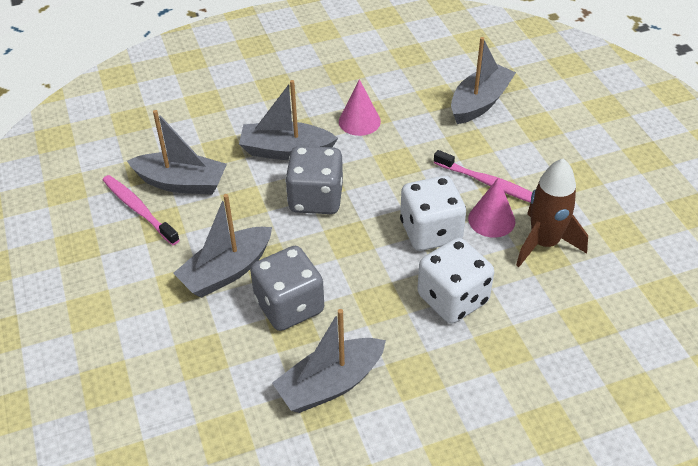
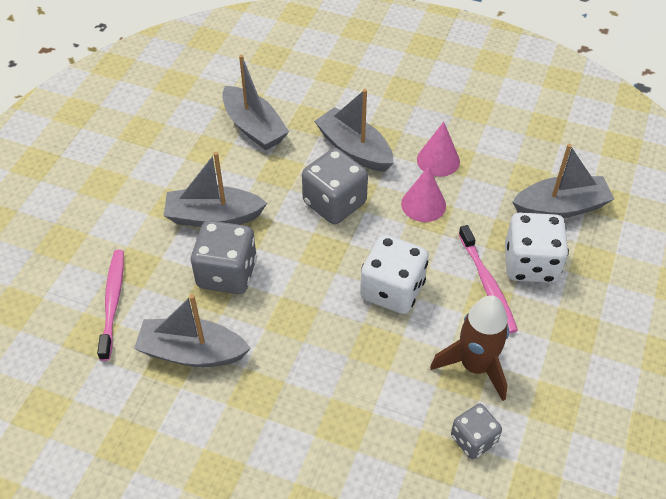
camera: 40 degrees right, 5 degrees up
pink toothbrush [103,175,180,245] -> pink toothbrush moved to [97,250,124,361]
white dice [417,238,494,324] -> white dice moved to [505,212,569,283]
pink cone [468,178,515,238] -> pink cone moved to [401,166,446,222]
none -> grey dice [451,404,502,459]

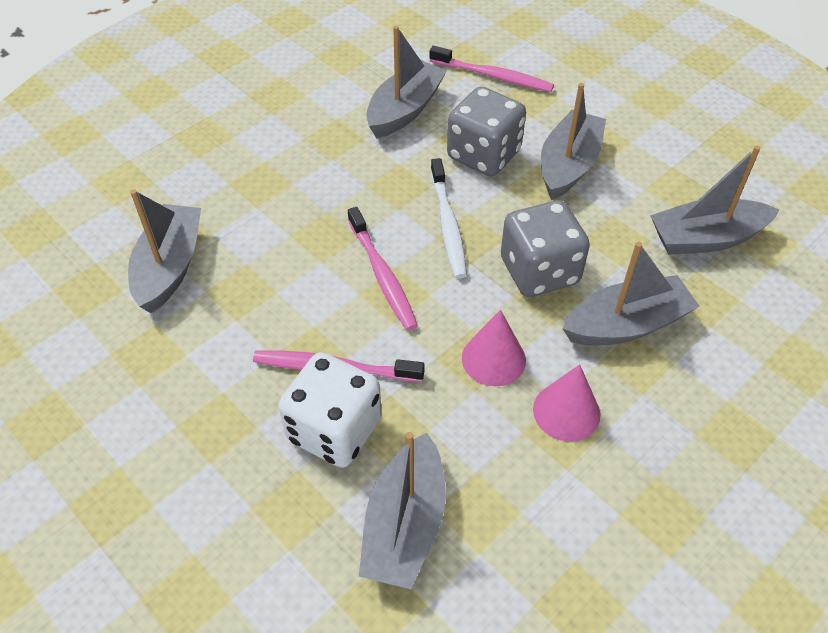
camera: 115 degrees right, 0 degrees up
white dice [360,235,429,314] -> pink toothbrush [348,207,418,331]
brown rocket [430,295,509,401] -> none
grey dice [451,404,502,459] -> grey boat [128,189,201,313]
none -> white toothbrush [431,158,467,279]

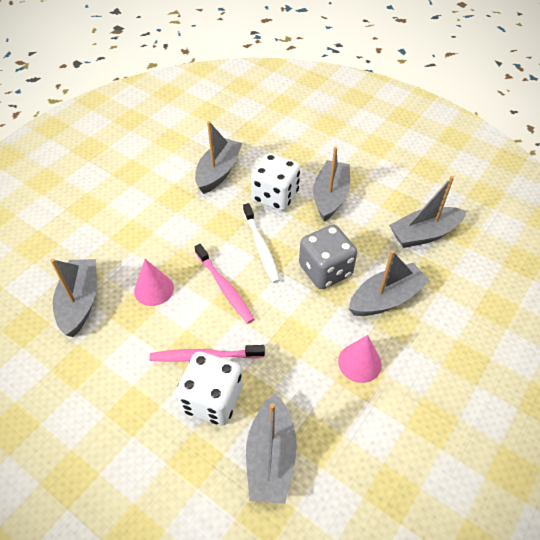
camera: 10 degrees left, 0 degrees up
pink toothbrush [430,46,554,92] -> none
grey dice [447,87,526,176] -> white dice [251,153,300,211]
pink cone [462,310,526,386] -> pink cone moved to [134,259,174,306]

